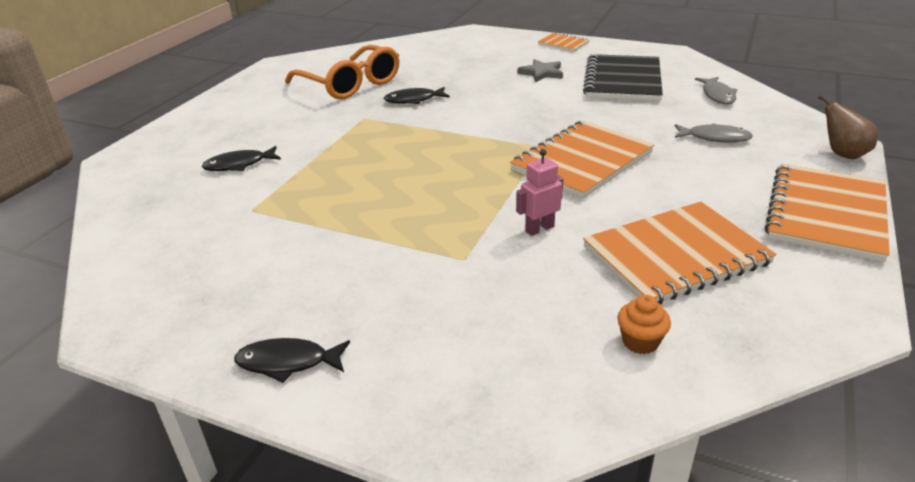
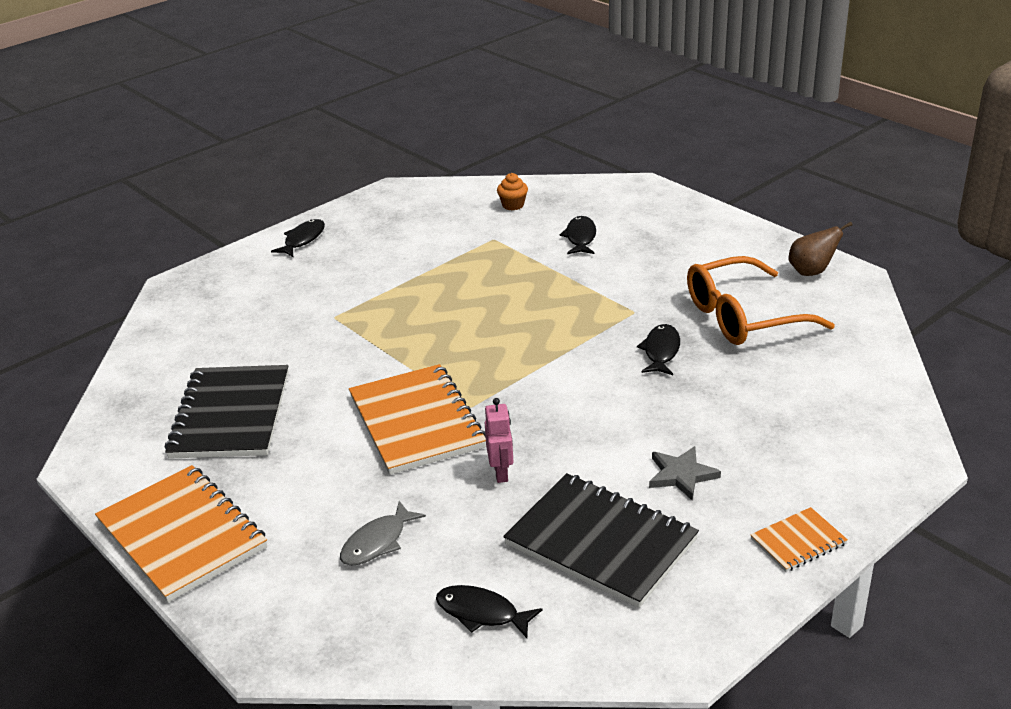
camera: 115 degrees right, 0 degrees up
pink robot [516,149,563,236] -> pink robot moved to [485,398,513,483]
orange notebook [583,202,776,305] -> black notebook [165,365,289,459]
orange cupcake [617,295,671,354] -> orange cupcake moved to [497,173,528,210]
grey fish [695,77,737,105] -> black fish [436,585,542,638]
brown pear [818,95,878,159] -> brown pear moved to [789,222,853,276]

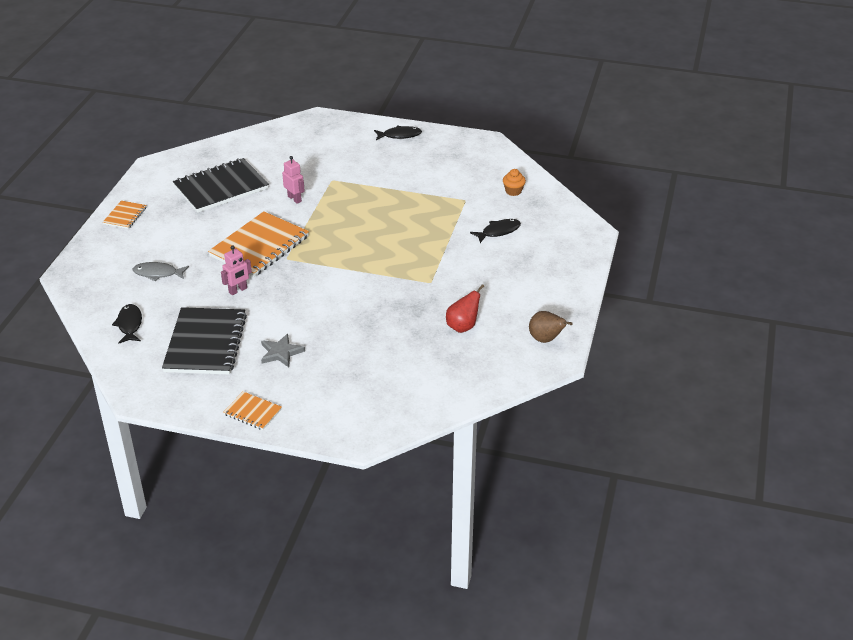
camera: 55 degrees right, 5 degrees up
orange notebook [95,465,267,602] -> orange notebook [103,200,146,229], size x0.49
black fish [637,324,680,375] -> none
orange glasses [687,256,835,345] -> red pear [446,284,484,333]
none -> pink robot [282,156,305,204]

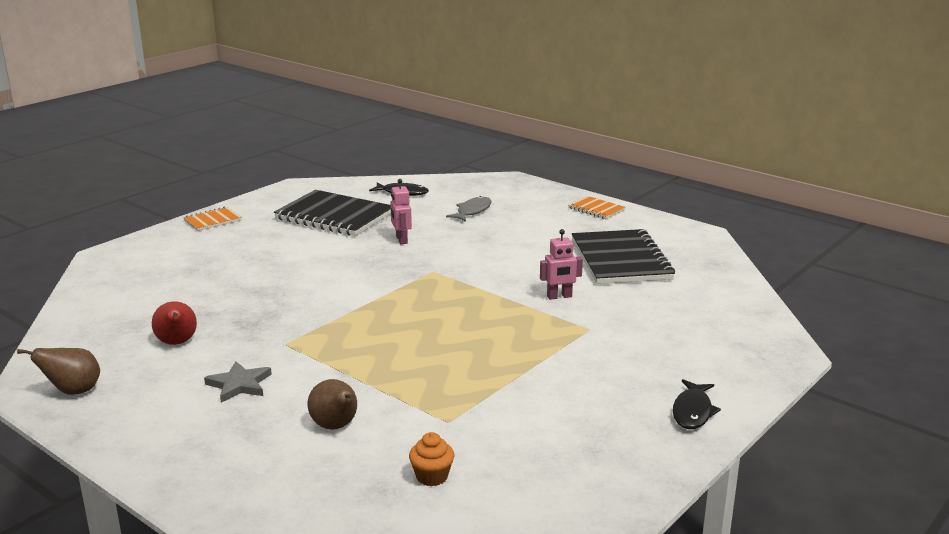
camera: 115 degrees right, 15 degrees down
orange notebook [208,211,309,277] -> none
grey star [261,334,305,367] -> grey star moved to [204,361,272,403]
black fish [470,219,521,243] -> brown pear [308,379,357,430]

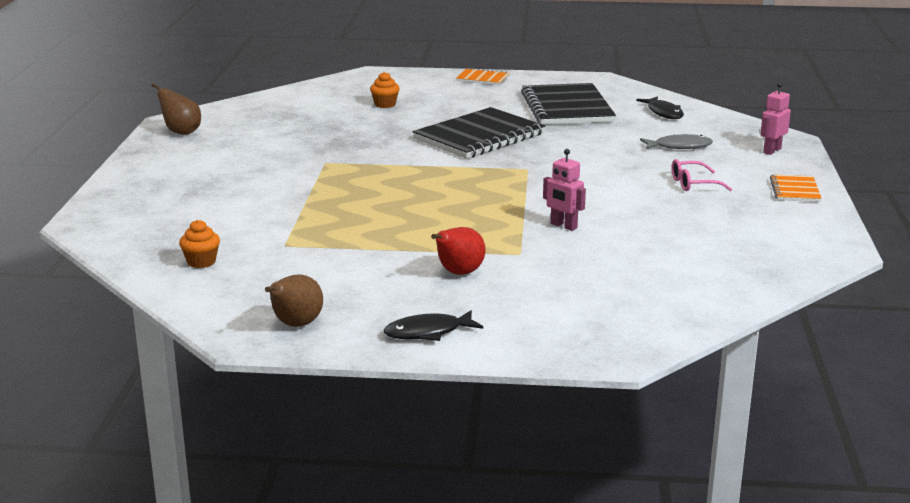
camera: 55 degrees right, 0 degrees up
red pear [152,301,197,345] -> red pear moved to [431,227,486,275]
grey star [204,361,272,403] -> none
brown pear [308,379,357,430] -> brown pear moved to [265,275,323,327]
pink robot [390,179,412,244] -> pink robot moved to [760,82,791,155]
black notebook [572,229,675,284] -> black notebook moved to [413,107,545,159]
none -> orange cupcake [370,72,400,108]
none -> pink glasses [671,159,732,191]

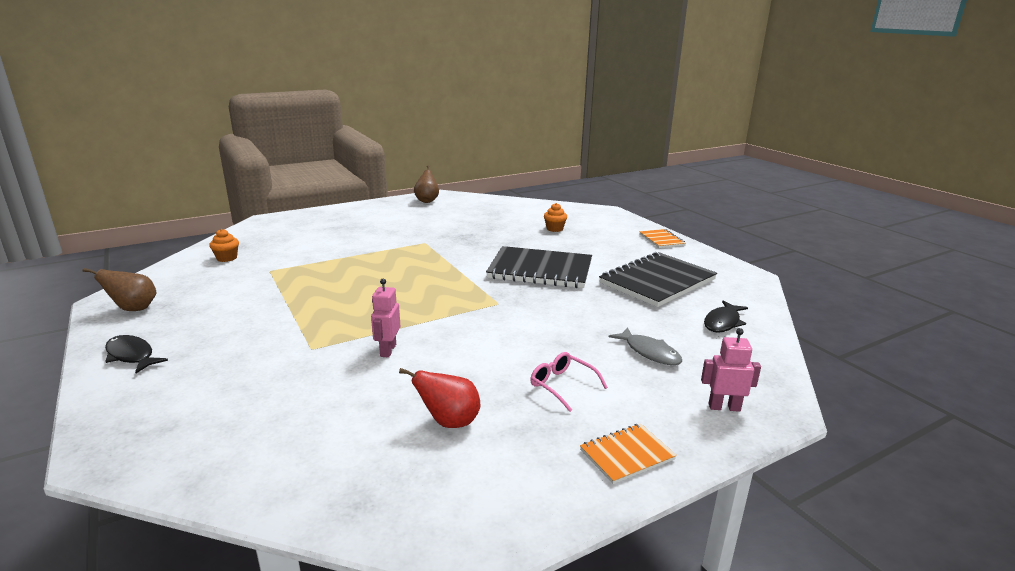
camera: 55 degrees right, 0 degrees up
red pear [431,227,486,275] -> red pear moved to [399,368,480,428]

